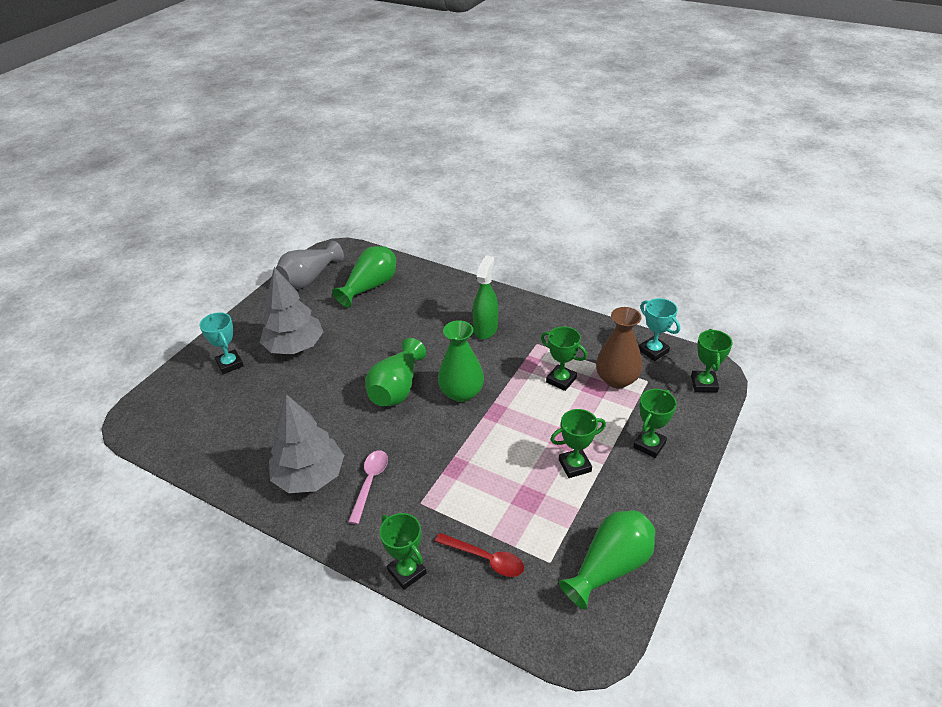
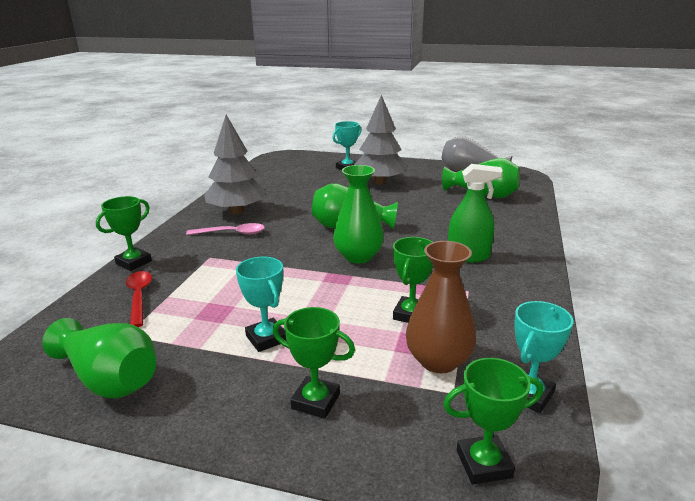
camera: 75 degrees right, 15 degrees down
red spoon [435,533,524,577] -> red spoon turned 150 degrees clockwise [126,271,152,327]
green trophy [550,409,606,478] -> turquoise trophy [236,257,287,352]

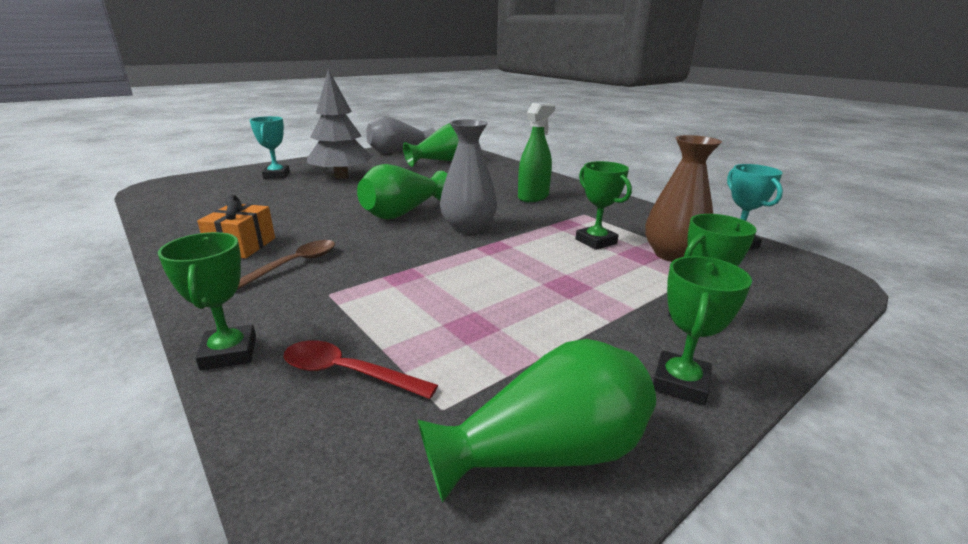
camera: 55 degrees left, 0 degrees up
pink spoon [186,223,265,235] -> brown spoon [237,240,335,290]
grey tree [204,115,267,214] -> orange gift [197,195,275,259]
turquoise trophy [236,257,287,352] -> none
green vase [333,165,384,263] -> grey vase [440,119,497,234]
green trophy [443,358,543,484] -> green trophy moved to [653,256,752,405]

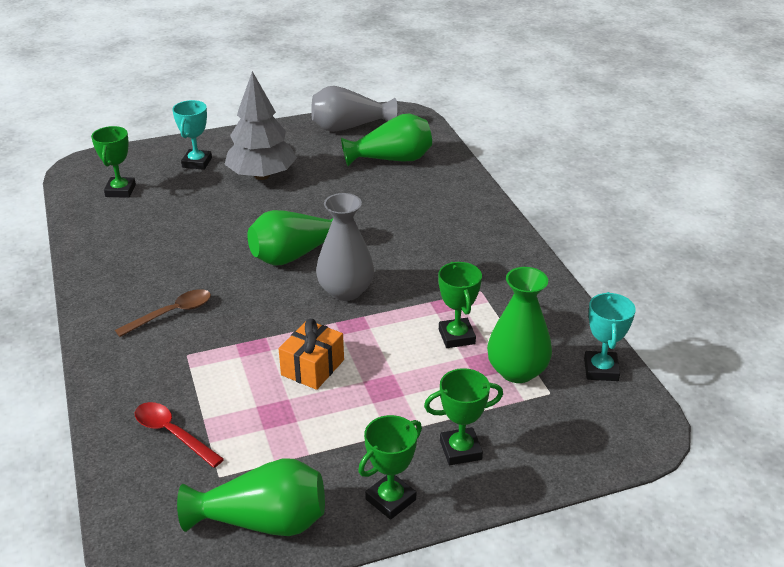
camera: 20 degrees right, 10 degrees up
green trophy [158,232,256,370] -> green trophy moved to [91,126,136,198]
orange gift [197,195,275,259] -> orange gift moved to [279,319,344,390]
green spray bottle [518,103,555,202] -> none
brown vase [645,135,722,262] -> green vase [487,267,552,383]

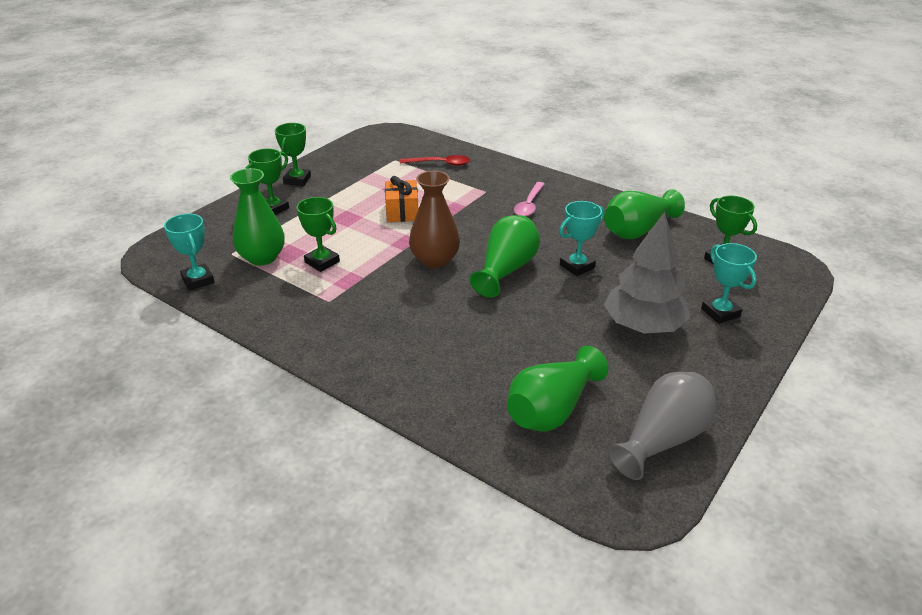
camera: 145 degrees right, 0 degrees up
brown spoon [115,289,211,337] -> pink spoon [514,182,545,217]
green vase [177,458,325,536] -> green vase moved to [604,189,685,239]
grey vase [316,193,374,301] -> brown vase [409,171,460,268]
none -> turquoise trophy [559,201,604,276]

